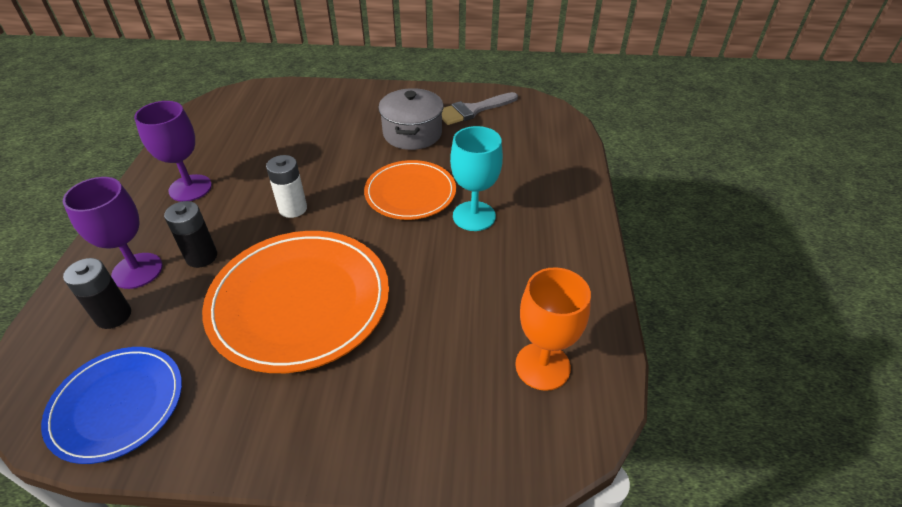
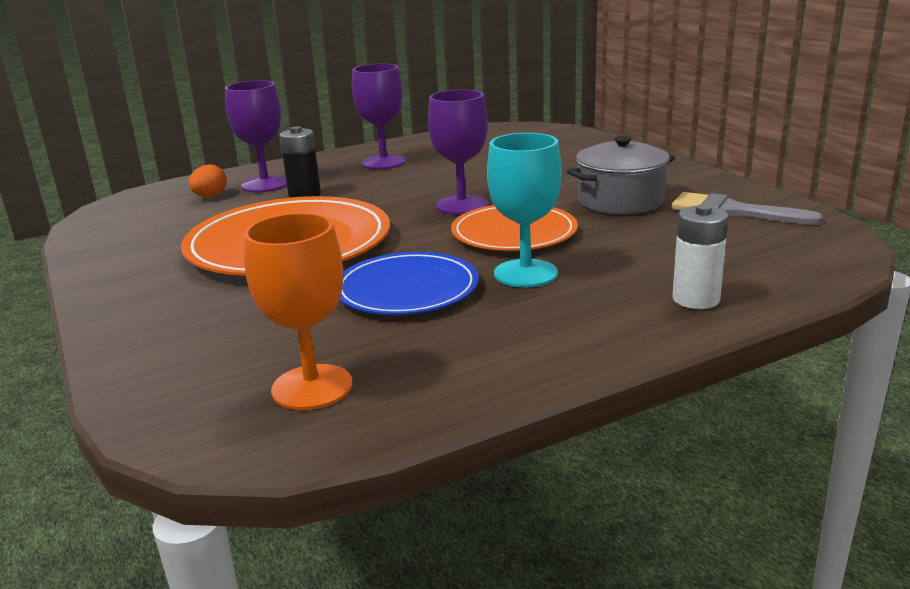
camera: 60 degrees right, 20 degrees down
blue plate [41,347,182,464] -> blue plate moved to [339,252,479,315]
black battery [63,258,131,329] -> orange egg [189,165,227,197]
white battery [266,155,307,218] -> white battery moved to [672,204,729,309]
none -> purple goblet [428,90,488,215]

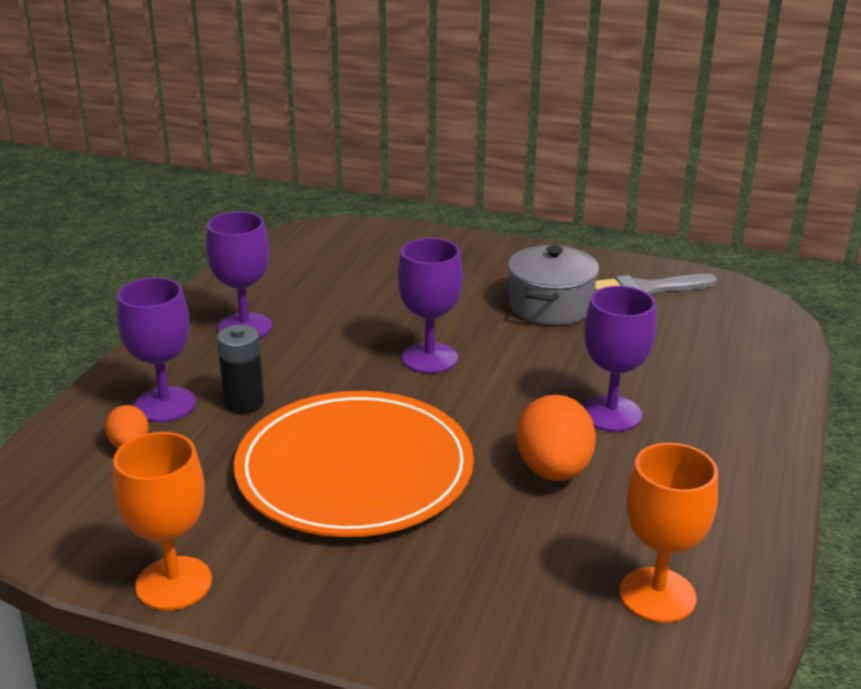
camera: 45 degrees left, 5 degrees up
blue plate [339,252,479,315] -> orange egg [516,395,596,481]
orange plate [451,205,578,251] -> none
turquoise goblet [487,133,562,288] -> purple goblet [582,286,656,432]
white battery [672,204,729,309] -> none
none -> orange goblet [113,432,212,610]

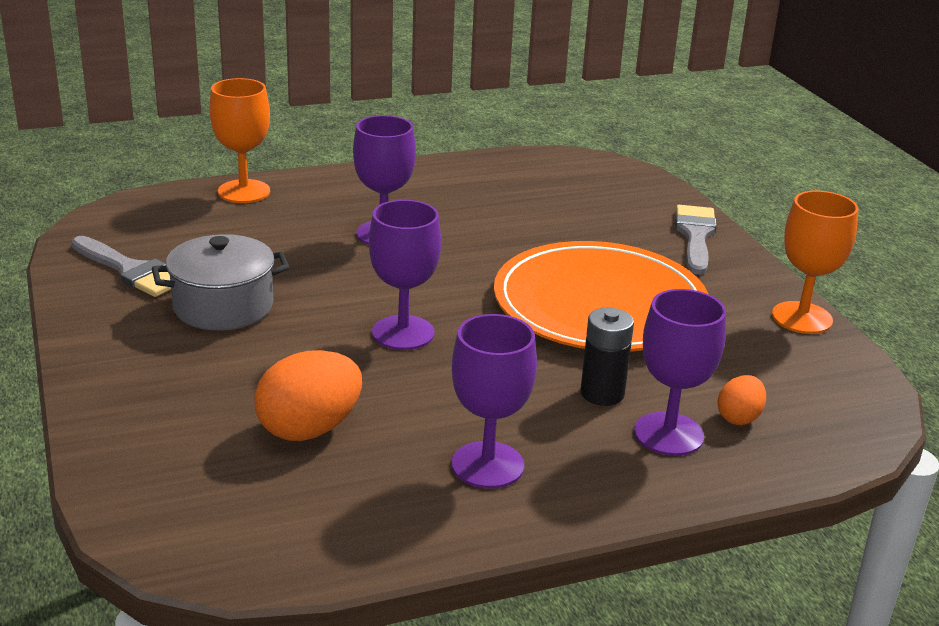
camera: 130 degrees left, 0 degrees up
orange egg [516,395,596,481] -> orange egg moved to [254,350,362,441]
orange goblet [620,443,718,623] -> orange goblet moved to [209,78,270,203]
none -> grey brush [675,205,717,275]

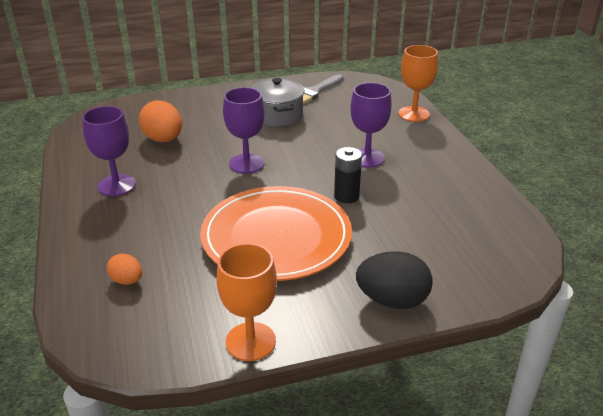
camera: 95 degrees right, 5 degrees up
black battery [581,308,634,406] -> black battery moved to [334,147,362,203]
purple goblet [634,289,726,456] -> none
grey brush [675,205,717,275] -> black egg [356,251,433,309]

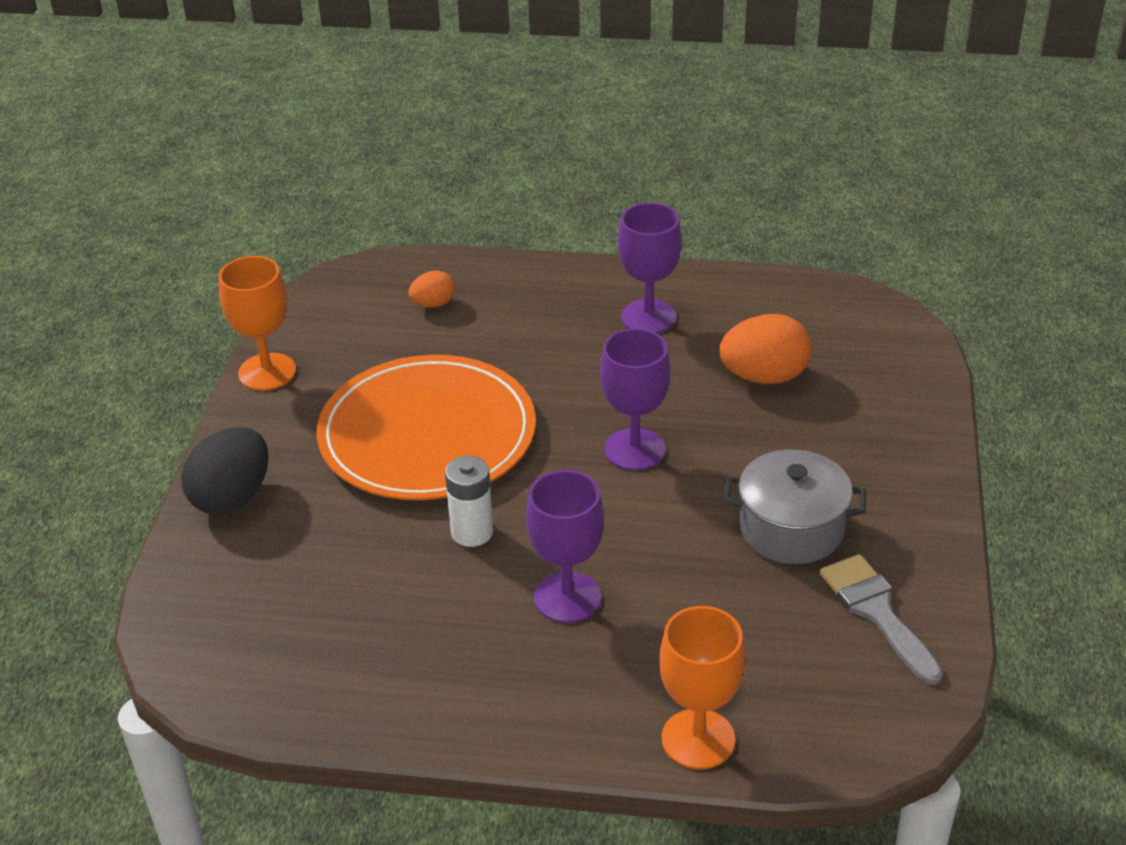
camera: 115 degrees right, 5 degrees up
black battery [334,147,362,203] -> white battery [445,456,493,547]

